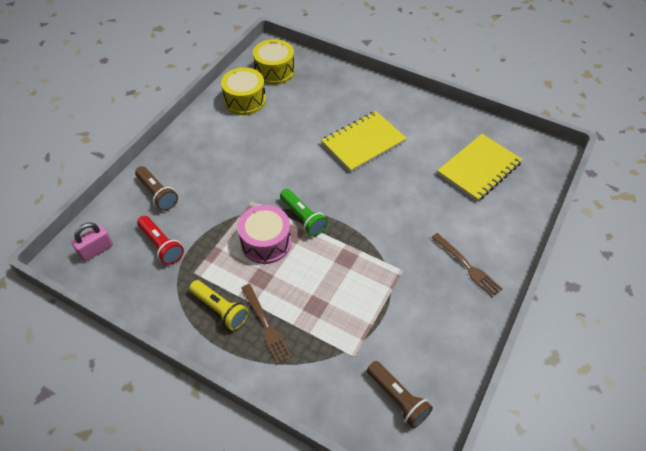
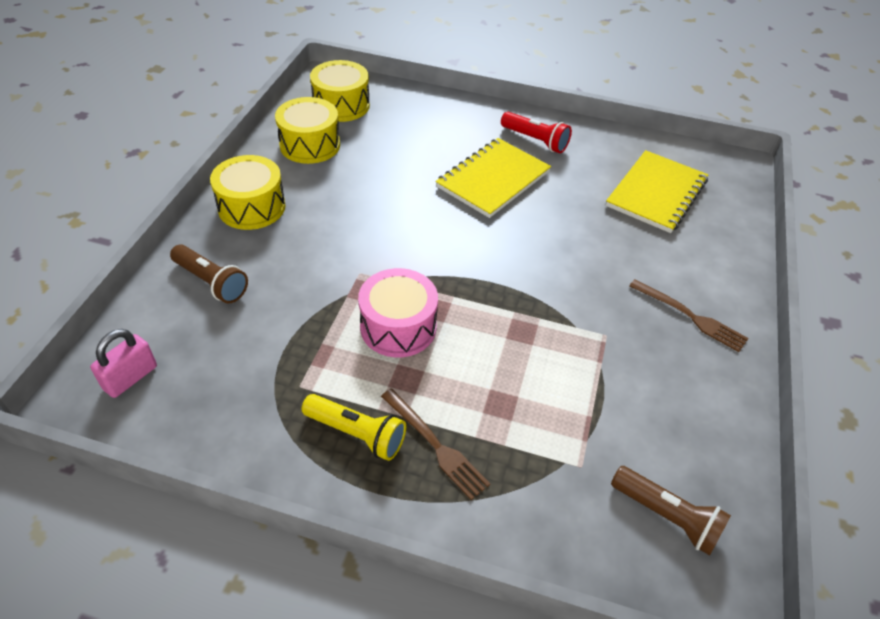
camera: 15 degrees left, 5 degrees down
red flashlight [137,216,184,265] -> red flashlight moved to [501,112,572,153]
green flashlight [280,189,328,237] -> none
none -> yellow drum [210,155,286,230]

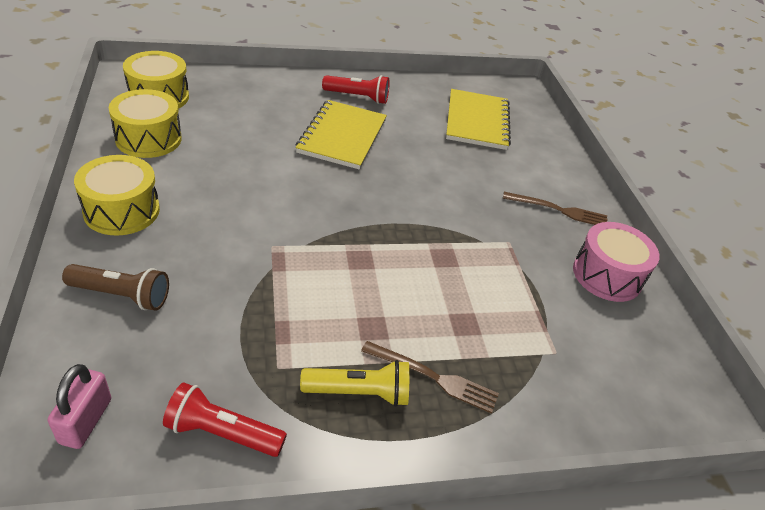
camera: 30 degrees left, 5 degrees down
pink drum [358,268,438,357] -> pink drum moved to [573,222,660,302]
brown flashlight [611,466,731,556] -> none
none -> red flashlight [163,383,287,457]

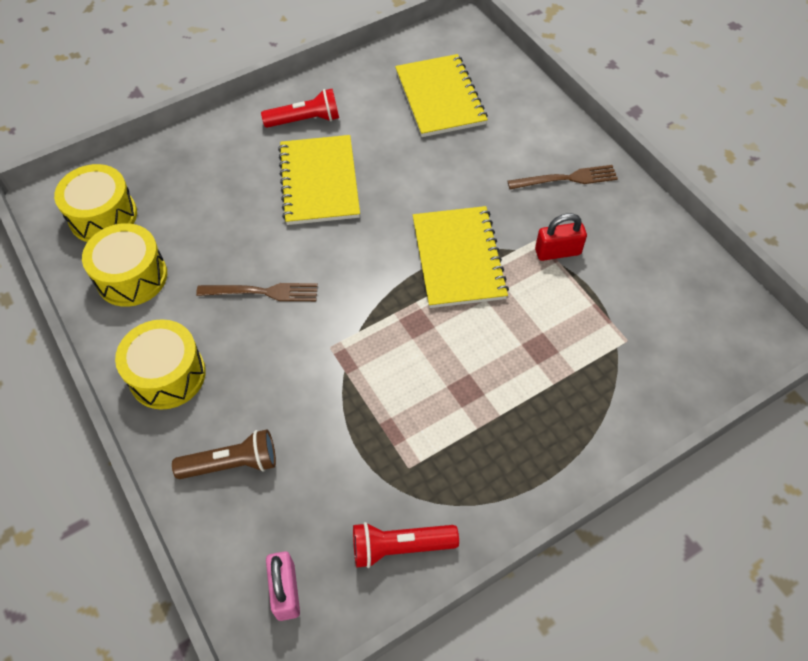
camera: 15 degrees left, 15 degrees up
yellow flashlight [300,360,409,407] -> none
brown fork [361,341,499,414] -> brown fork moved to [196,283,318,301]
pink drum [573,222,660,302] -> none
none -> yellow notebook [413,206,509,308]
none -> red padlock [535,213,587,261]

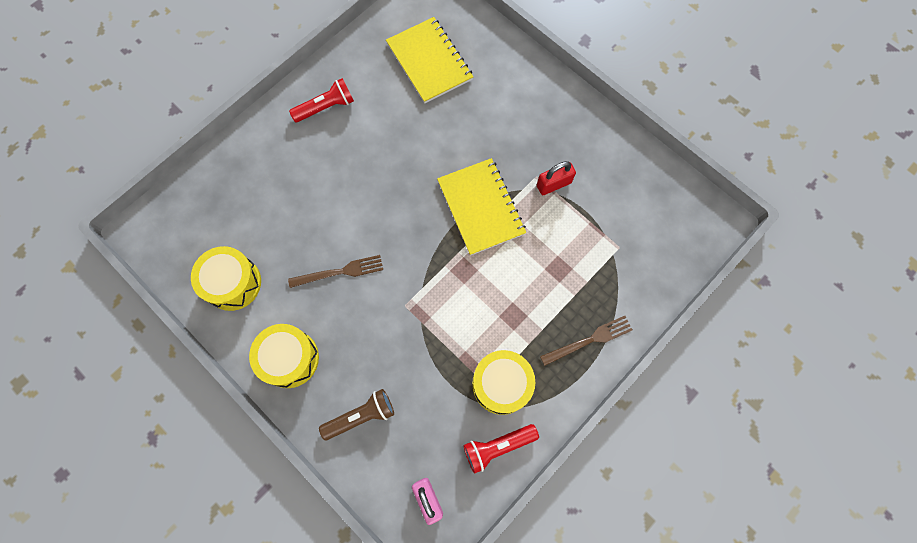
camera: 15 degrees left, 15 degrees up
yellow drum [54,164,137,242] -> yellow drum moved to [472,350,535,415]
yellow notebook [278,135,360,225] -> none
brown fork [508,165,618,189] -> brown fork moved to [540,316,632,366]

